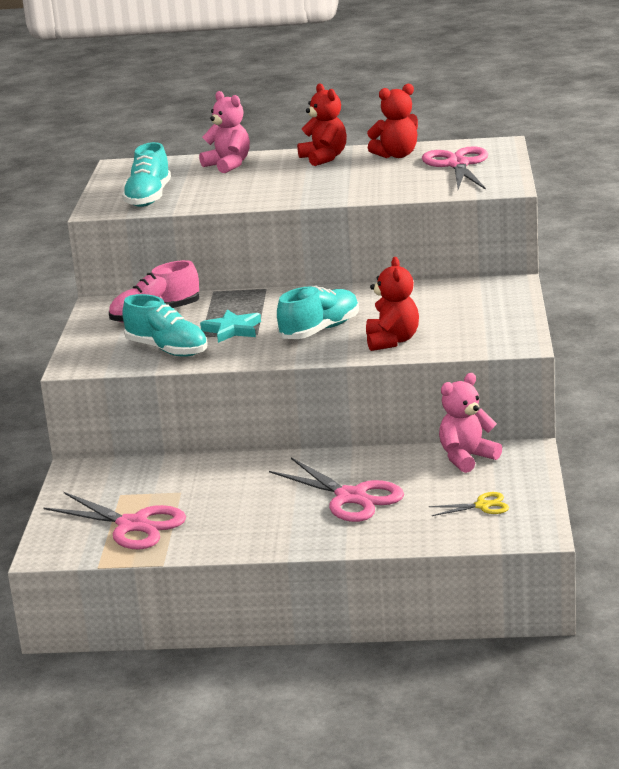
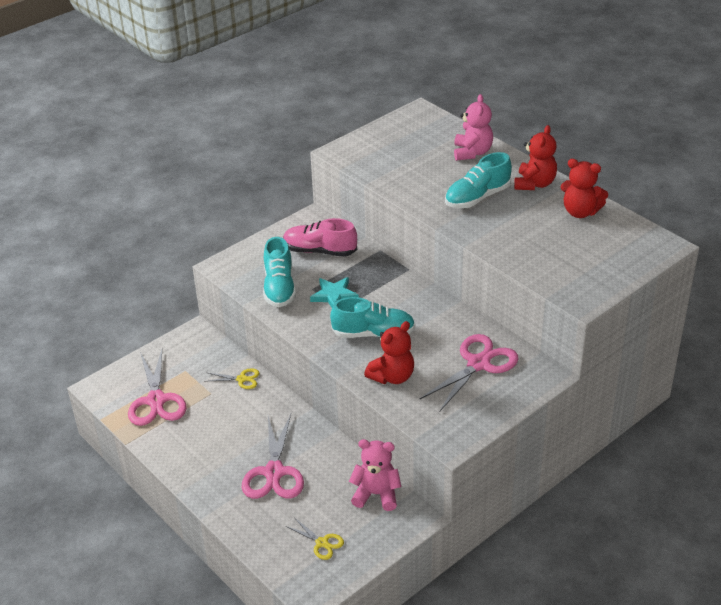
camera: 45 degrees right, 15 degrees up
turquoise shoe [122,142,171,207] -> turquoise shoe moved to [445,152,512,208]
pink scissors [422,146,488,190] -> pink scissors moved to [420,334,519,412]
none -> yellow scissors [208,368,259,389]

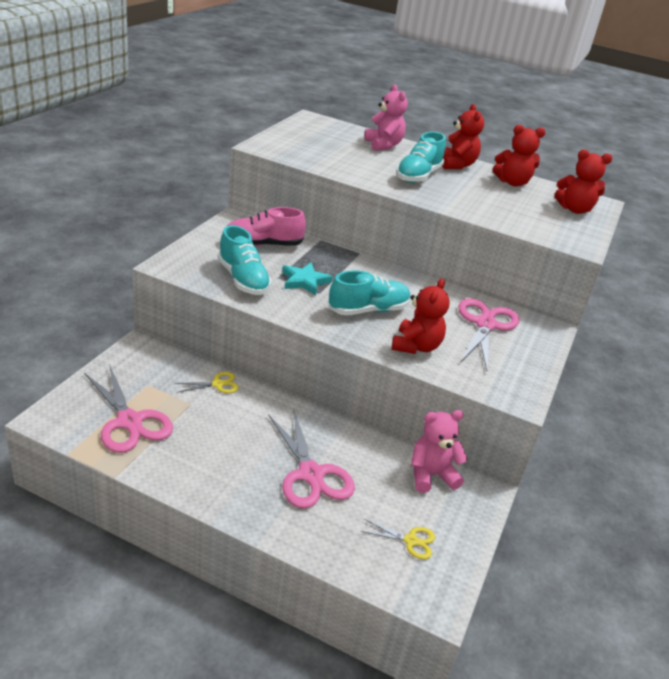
camera: 30 degrees left, 5 degrees down
none -> red teddy bear [555,149,613,214]

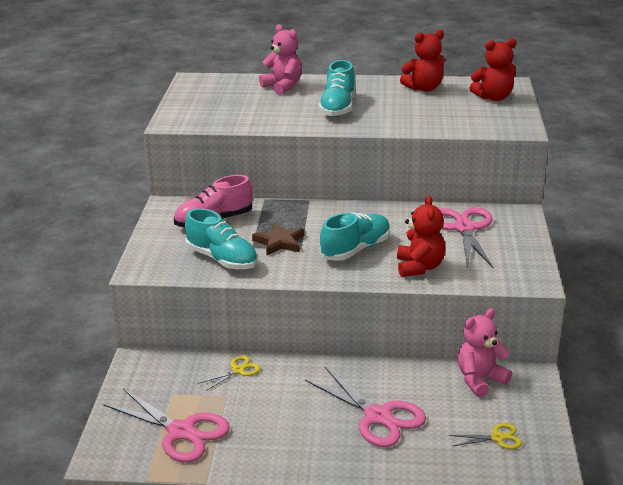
camera: 15 degrees left, 5 degrees down
turquoise star [282,262,333,296] -> brown star [252,223,305,255]
red teddy bear [442,104,484,169] -> none

